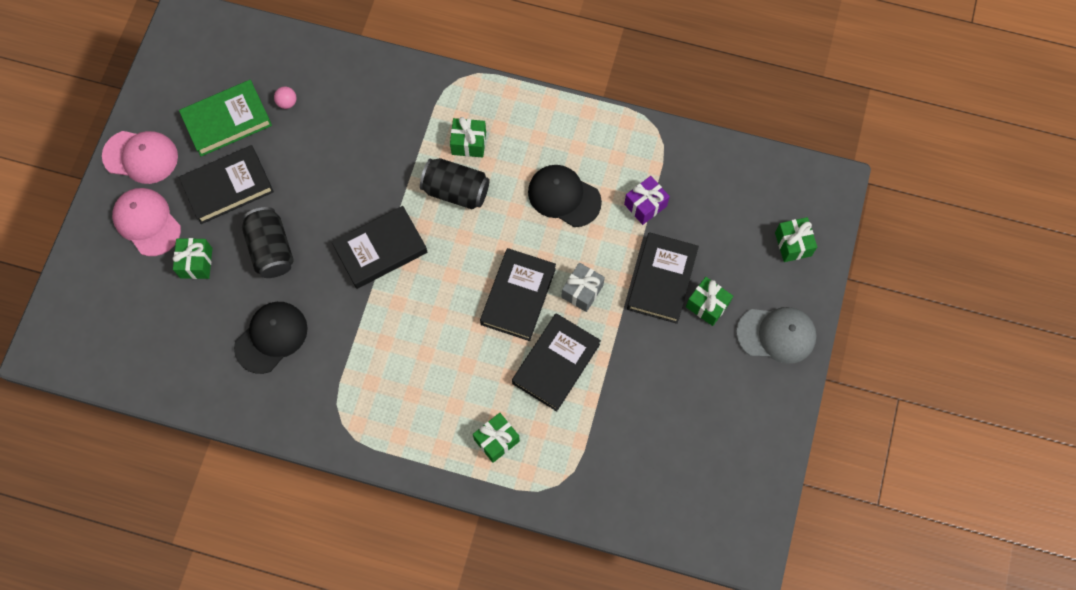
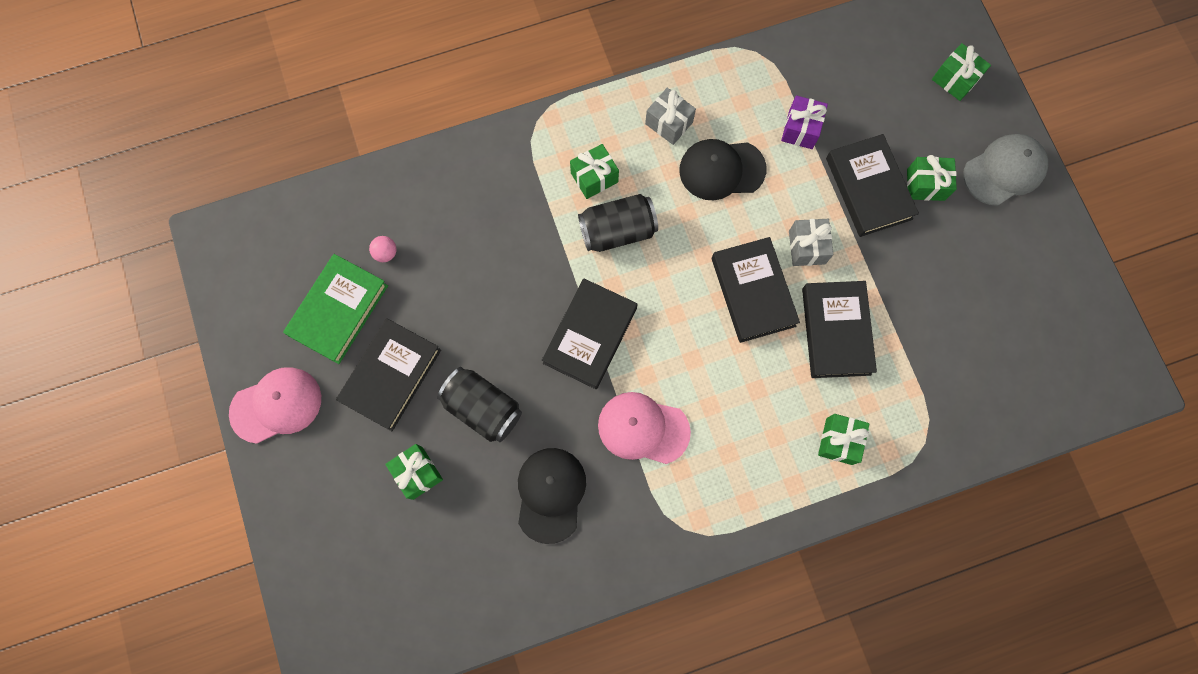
camera: 35 degrees left, 5 degrees up
pink cap [112,188,181,256] -> pink cap moved to [598,392,691,464]
none -> grey gift [645,88,696,145]

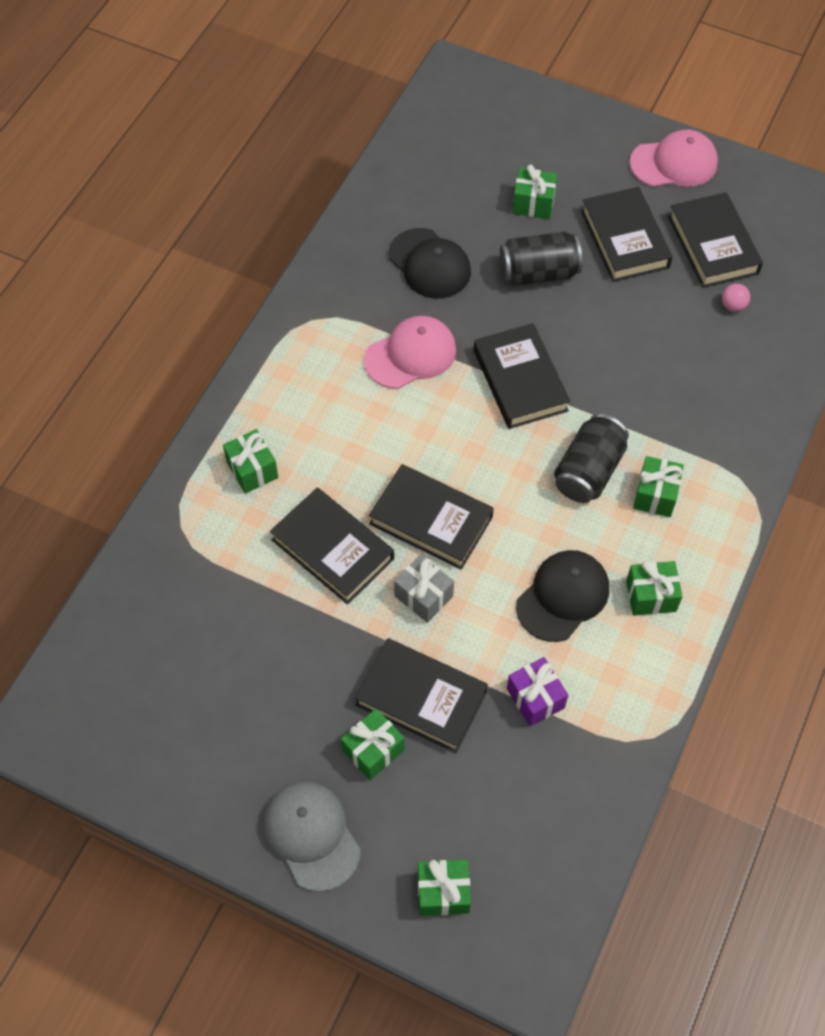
camera: 135 degrees right, 15 degrees down
pink cap [229,367,321,444] -> pink cap turned 120 degrees counterclockwise [630,130,718,187]
green book [283,254,388,364] -> black book [668,192,763,288]
grey gift [645,88,696,145] -> green gift [626,561,683,616]
grey cap [963,134,1048,206] -> grey cap turned 135 degrees clockwise [263,781,361,892]

